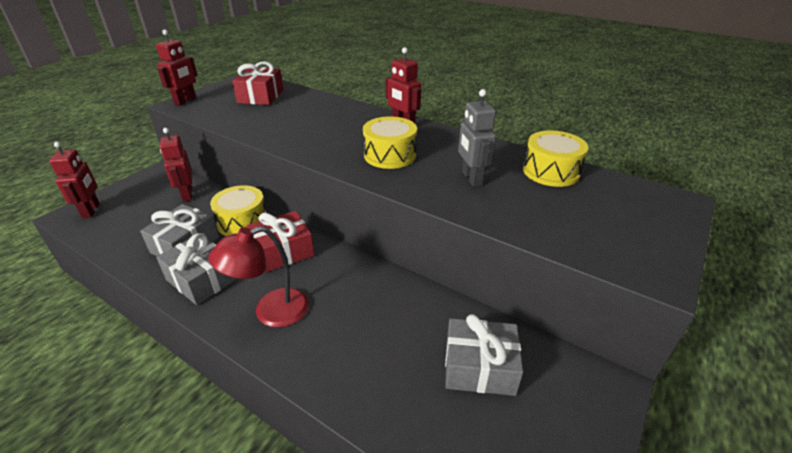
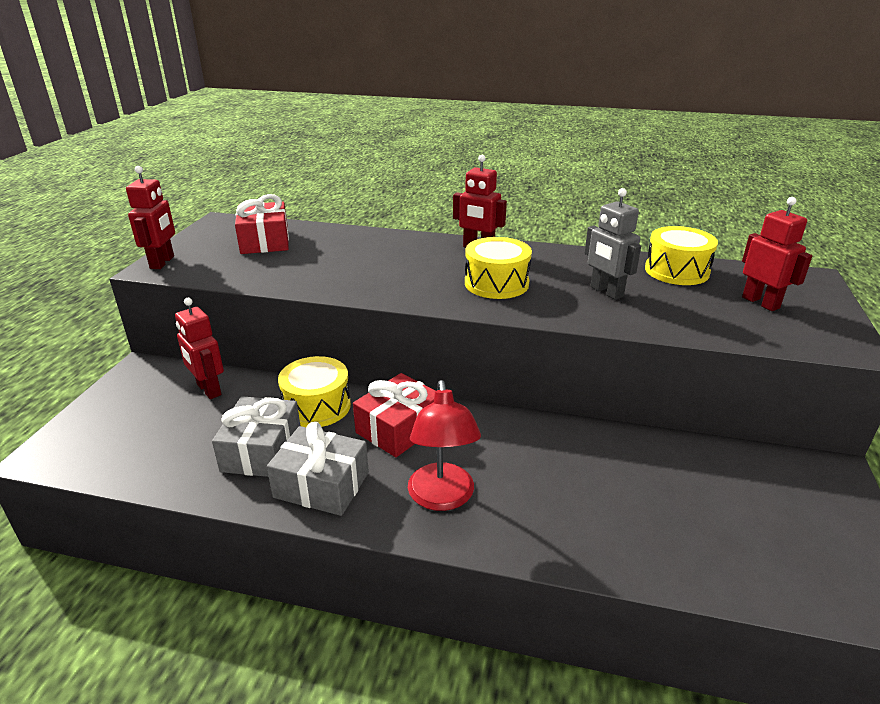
camera: 20 degrees left, 5 degrees down
red robot [49,142,100,218] -> red robot moved to [742,197,812,311]
red lamp [208,226,309,328] -> red lamp turned 45 degrees counterclockwise [408,380,481,511]
grey gift [445,314,523,396] -> none

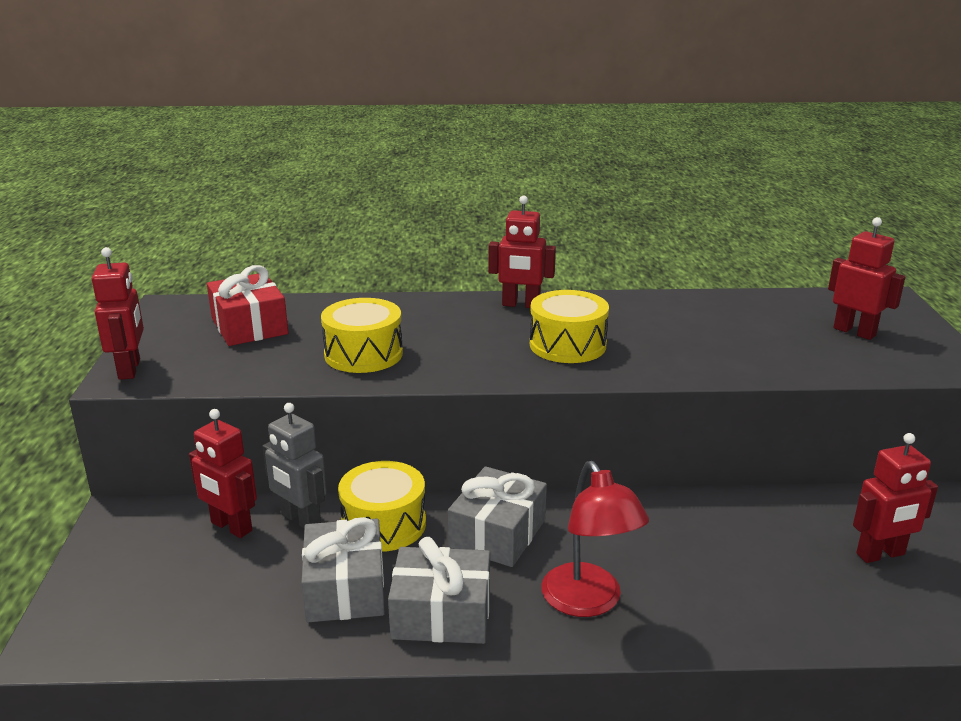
camera: 15 degrees left, 5 degrees down
red gift [353,373,435,457] -> grey gift [448,466,547,567]
grey robot [585,188,641,300] -> grey robot moved to [263,403,327,528]
yellow drum [645,226,718,285] -> yellow drum moved to [321,298,403,373]
none -> red robot [853,433,938,563]

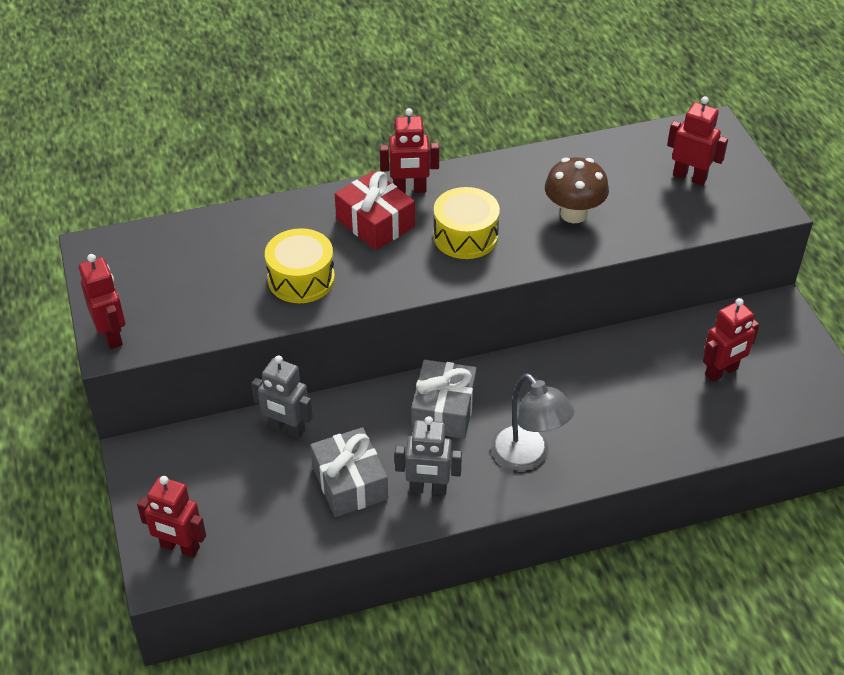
camera: 15 degrees left, 20 degrees up
red robot [189,409,257,538] -> red robot moved to [137,476,206,558]
red gift [207,265,288,346] -> red gift moved to [335,171,415,250]
yellow drum [338,461,426,552] -> none
grey gift [388,537,490,644] -> grey robot [395,416,462,495]
red lamp [541,461,649,617] -> grey lamp [491,373,574,471]
none -> brown mushroom [545,157,609,223]

